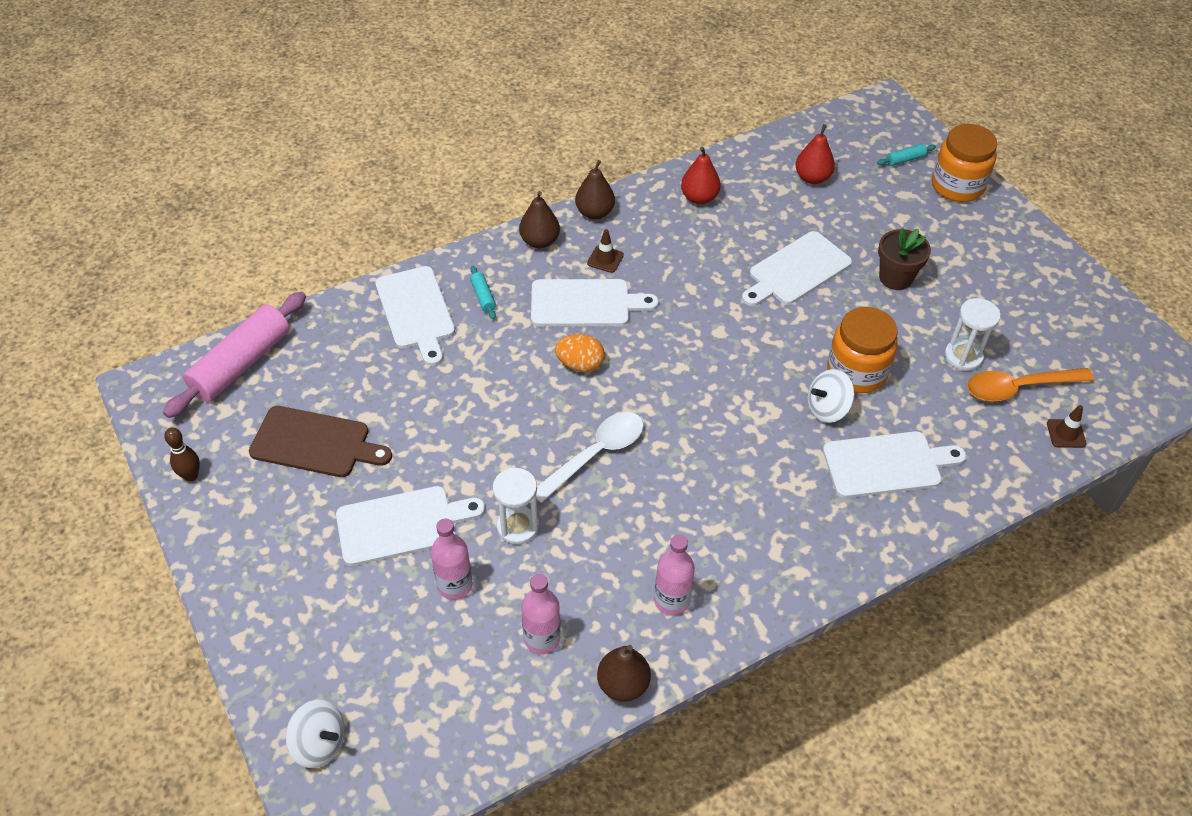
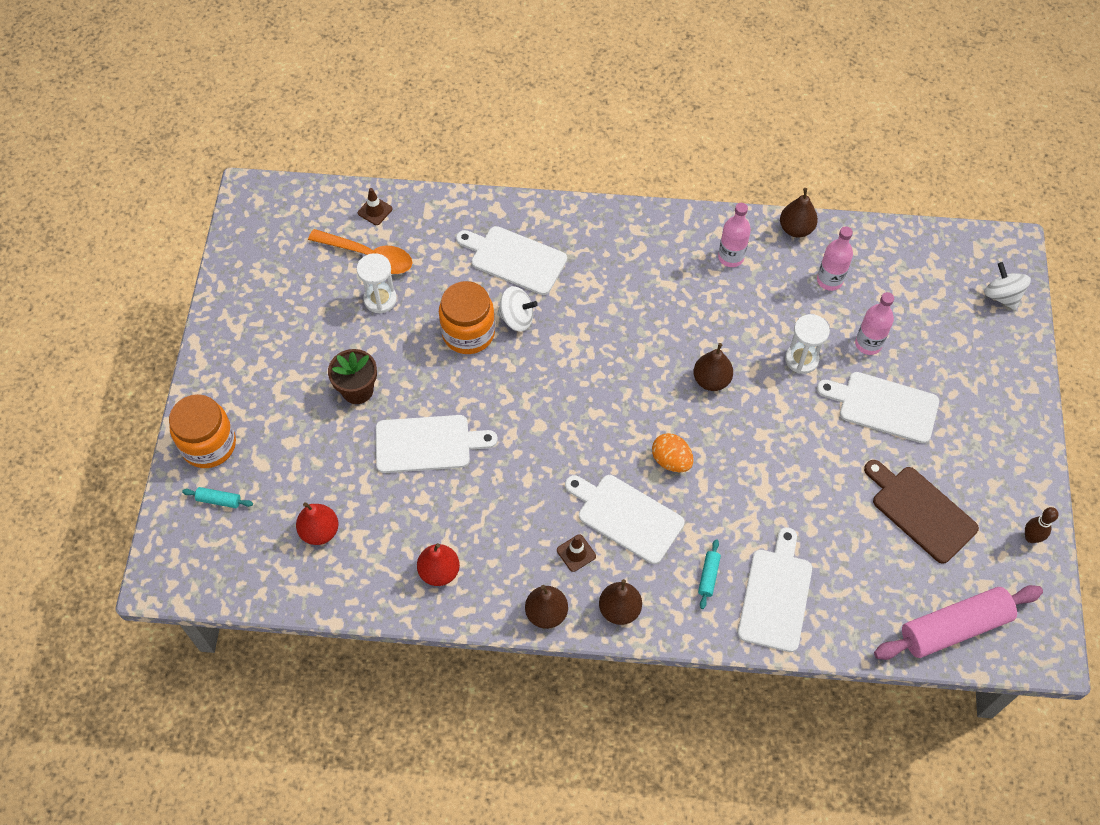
camera: 145 degrees left, 10 degrees up
white spoon [536,412,644,503] -> brown pear [694,343,733,391]

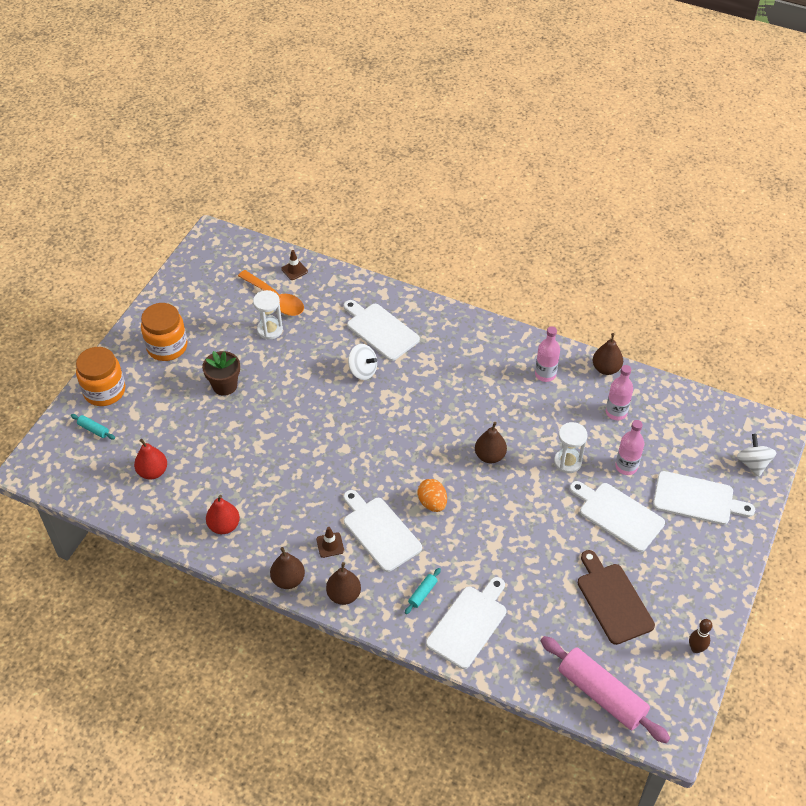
camera: 20 degrees right, 10 degrees down
white cutting board [376,415,498,473] -> white cutting board moved to [653,471,755,525]
orange jar [439,281,495,354] -> orange jar moved to [141,303,188,361]
pink rolling pin [874,585,1043,660] -> pink rolling pin turned 45 degrees clockwise [541,636,670,743]

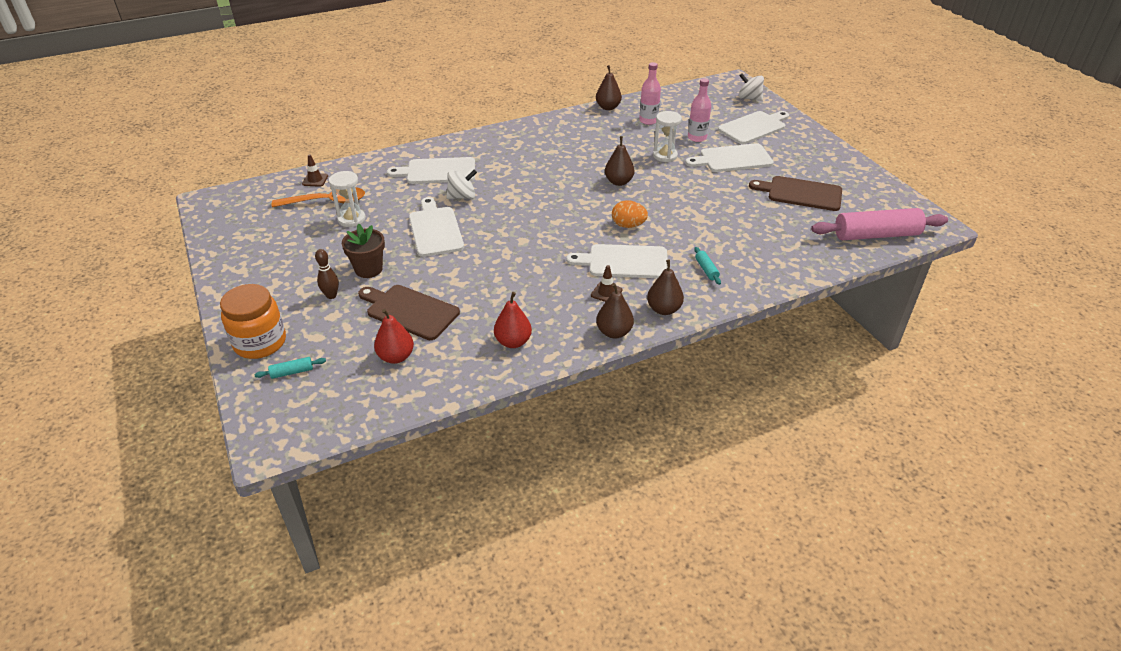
camera: 50 degrees left, 10 degrees down
orange jar [141,303,188,361] -> none
white cutting board [426,577,506,669] -> white cutting board moved to [409,197,464,257]
pink bottle [535,326,560,382] -> none
brown bowling pin [689,619,712,653] -> brown bowling pin moved to [315,249,339,299]
none -> brown cutting board [358,285,460,340]

